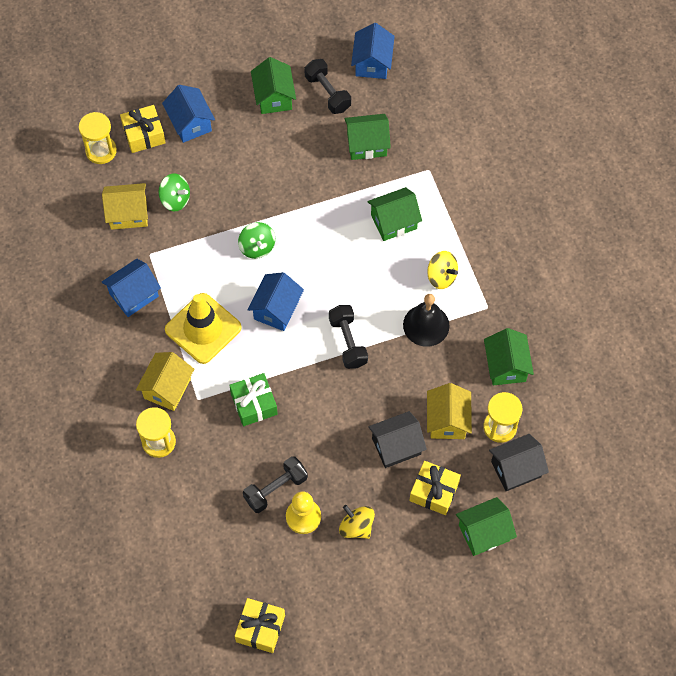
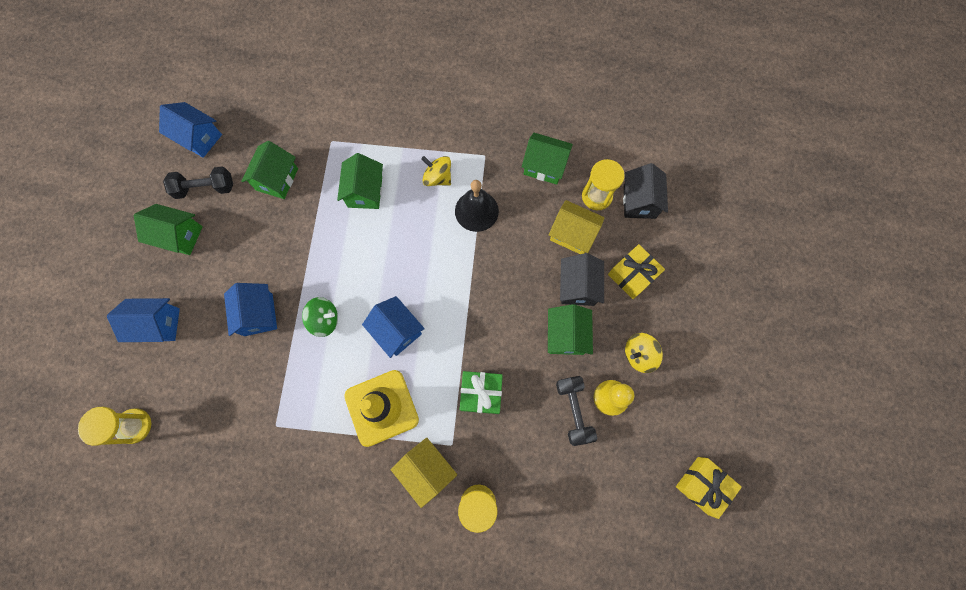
camera: 65 degrees left, 10 degrees up
yellow house [102,183,148,230] -> none
blue house [102,258,161,317] -> blue house moved to [224,283,277,336]
yellow gift [120,105,166,153] -> none
green spinning top [159,173,190,211] -> none
black dumbbell [329,305,368,369] -> none
yellow spinning top [427,251,458,289] -> yellow spinning top turned 120 degrees counterclockwise [421,156,451,186]
green house [456,497,517,556] -> green house moved to [548,304,593,355]

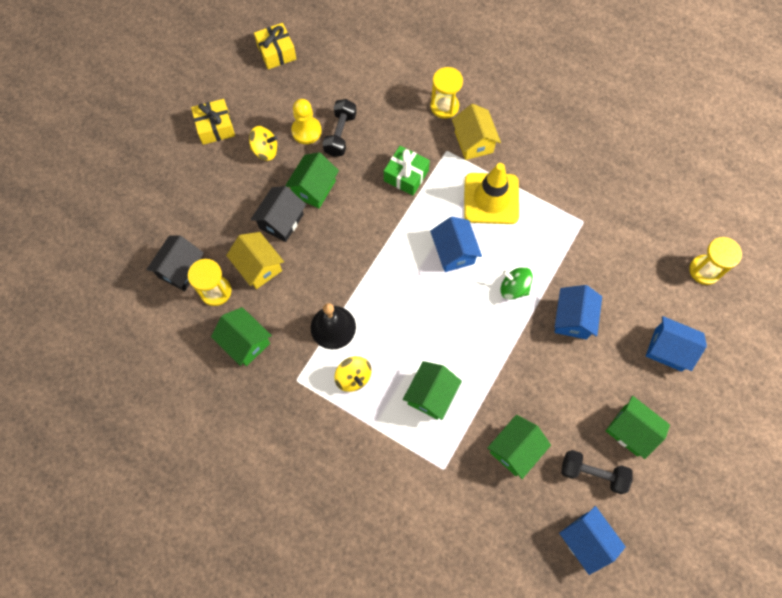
camera: 155 degrees left, 5 degrees down
yellow gift [608,244,665,299] -> yellow gift moved to [191,99,235,145]

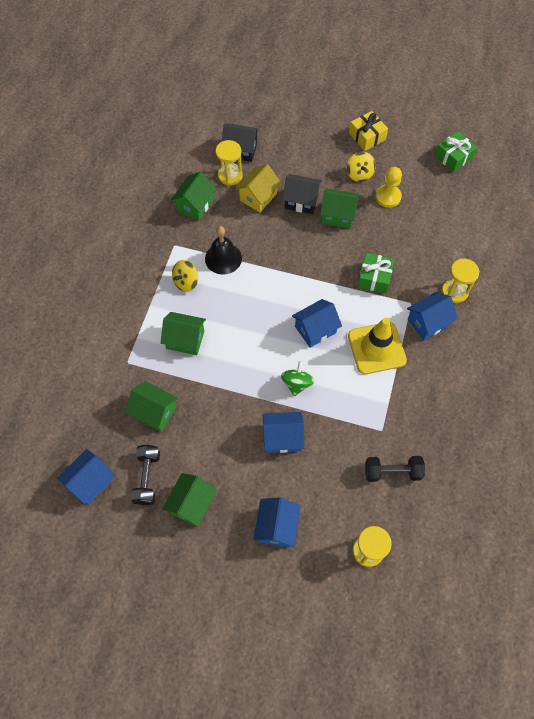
camera: 75 degrees right, 5 degrees down
yellow gift [254,23,296,69] -> green gift [435,131,477,172]
black dumbbell [322,99,357,157] -> black dumbbell moved to [365,456,425,482]
yellow house [452,104,501,160] -> blue house [407,292,458,340]

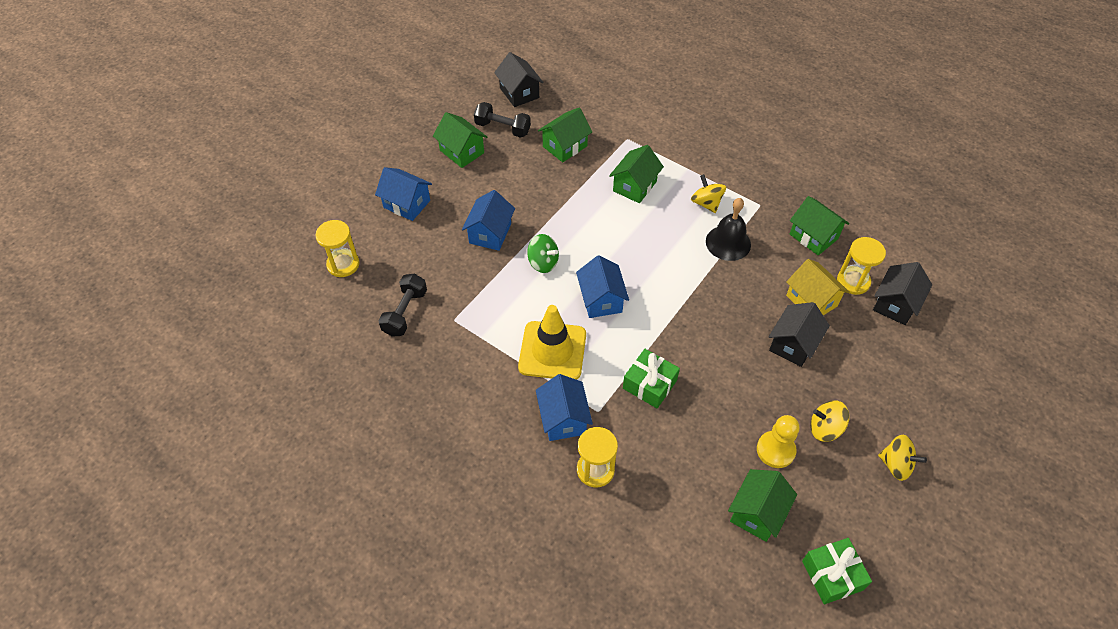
camera: 110 degrees right, 10 degrees down
blue house [57,449,114,504] -> black house [494,52,544,107]
green house [320,188,359,228] -> green house moved to [728,469,797,542]
yellow gift [349,111,388,151] -> yellow spinning top [878,435,927,481]

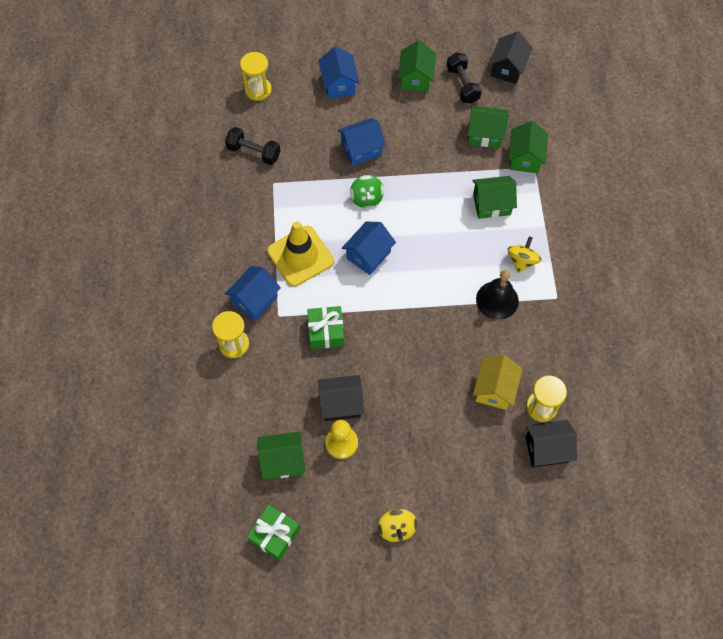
camera: 50 degrees right, 10 degrees up
black dumbbell [378,274,427,337] -> black dumbbell turned 45 degrees clockwise [225,127,280,165]
black house [769,302,830,367] -> black house moved to [318,375,364,421]
green house [790,196,849,255] -> green house moved to [508,121,548,173]
yellow spinning top [810,400,849,442] -> none

